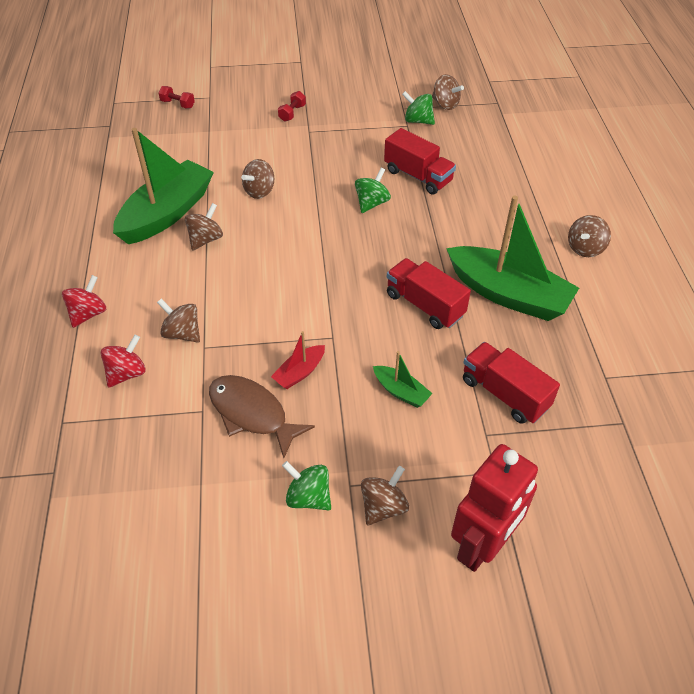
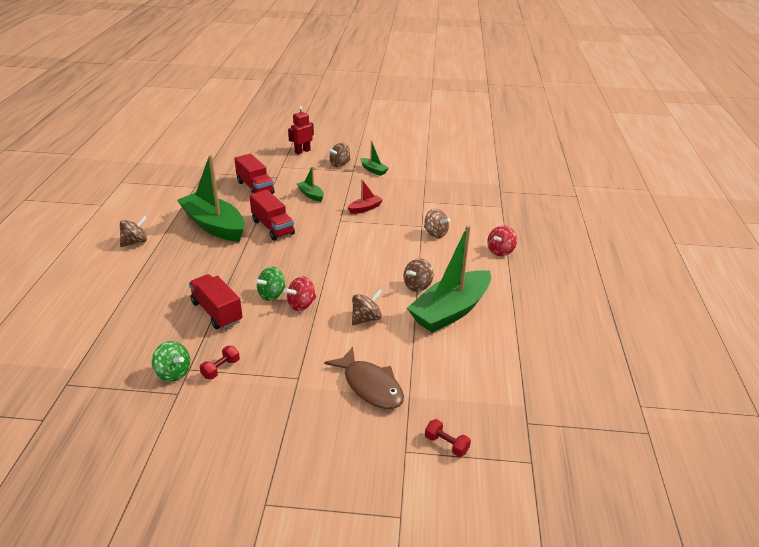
camera: 170 degrees left, 15 degrees down
red spinning top [101,335,146,388] -> red spinning top moved to [284,276,316,311]
brown fish [209,375,315,458] -> brown fish moved to [324,347,404,409]
red dumbbell [278,91,306,121] -> red dumbbell moved to [200,346,240,379]
green spinning top [282,461,331,510] -> green boat [360,140,389,176]
brown spinning top [432,74,464,110] -> none
red robot [451,444,538,572] -> red robot [288,106,314,154], size x0.60

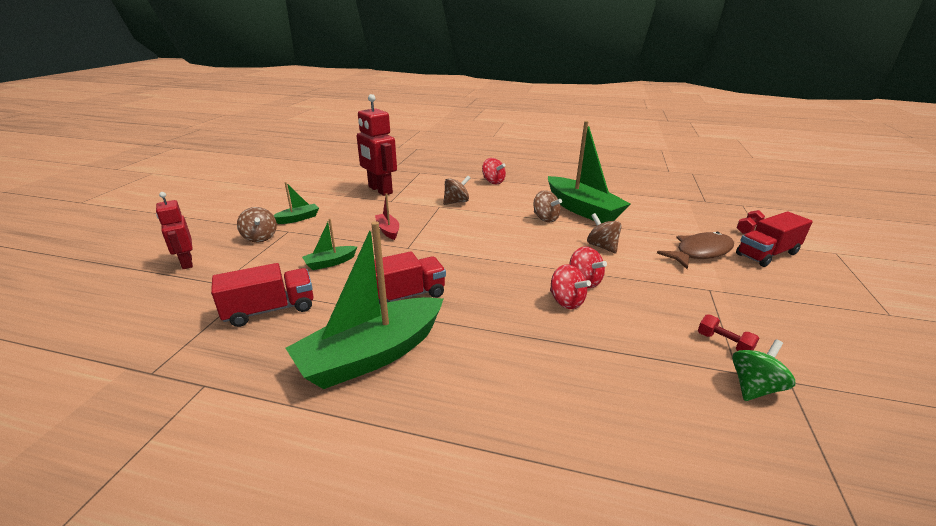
camera: 80 degrees left, 5 degrees down
brown spinning top [120,216,147,247] -> none
red truck [189,274,243,329] -> red truck moved to [736,212,813,267]
green spinning top [254,267,286,301] -> red spinning top [550,264,591,309]
none -> red robot [357,94,397,196]

